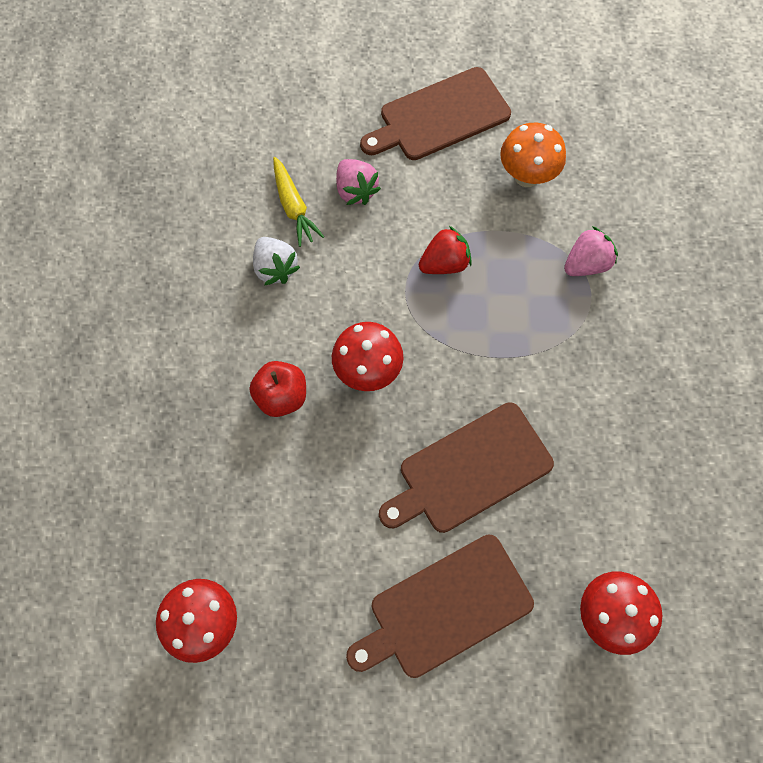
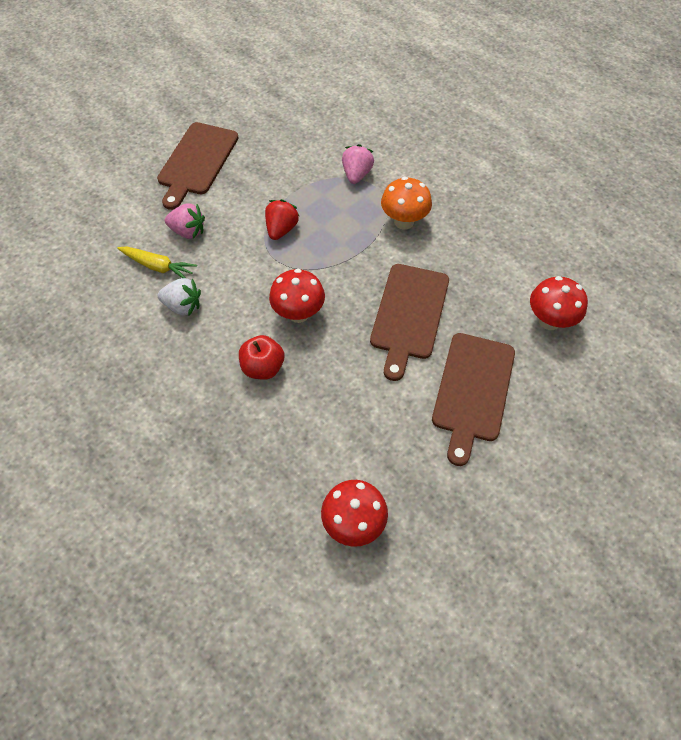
camera: 45 degrees left, 10 degrees down
orange mushroom [500,122,566,187] -> orange mushroom moved to [381,177,432,230]

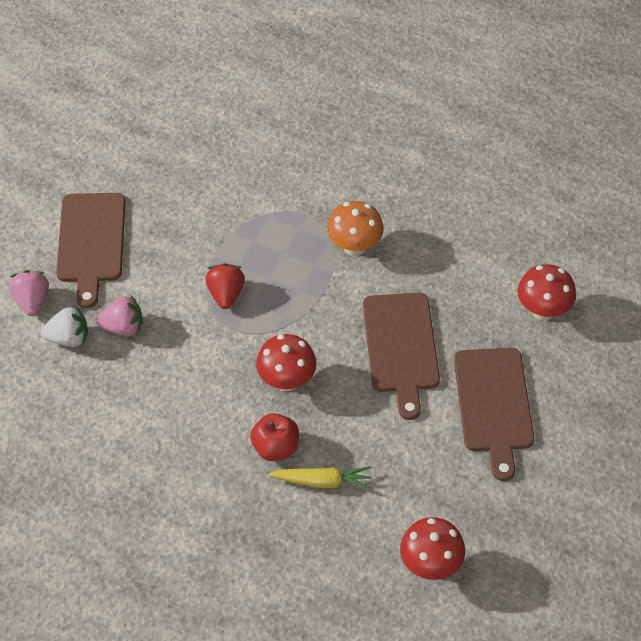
camera: 20 degrees left, 5 degrees down
yellow carrot [117,246,197,278] -> yellow carrot moved to [269,466,372,489]
white strawberry [158,278,201,316] -> white strawberry moved to [41,306,88,347]
pink strawberry [342,144,374,184] -> pink strawberry moved to [9,270,49,316]

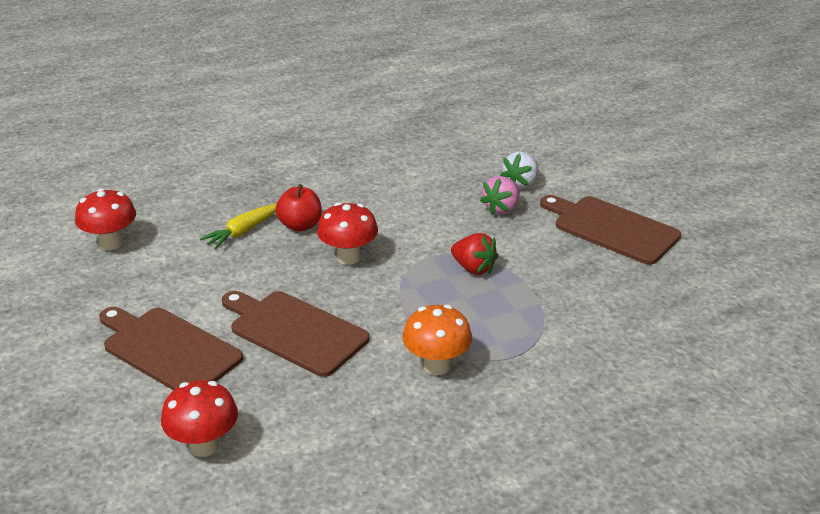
camera: 130 degrees right, 20 degrees down
pink strawberry [9,270,49,316] -> none

